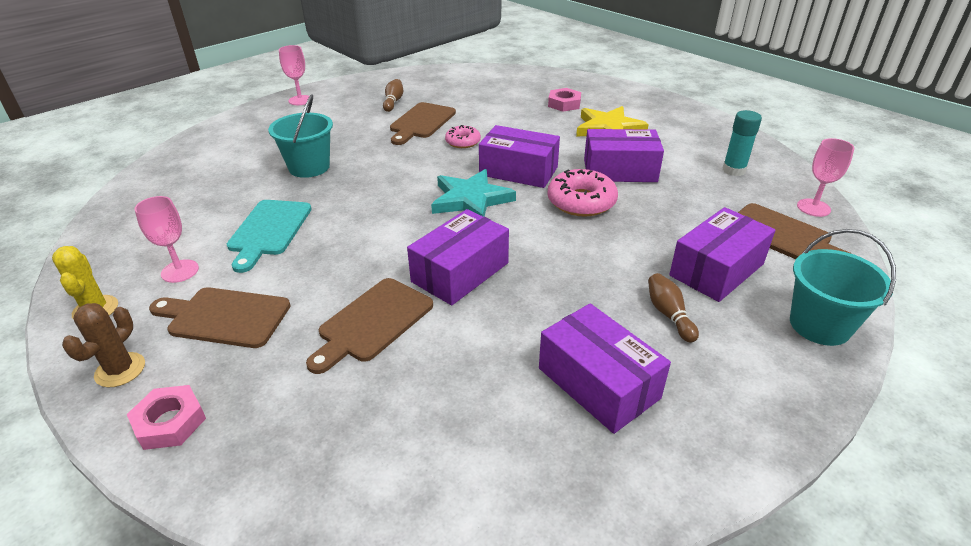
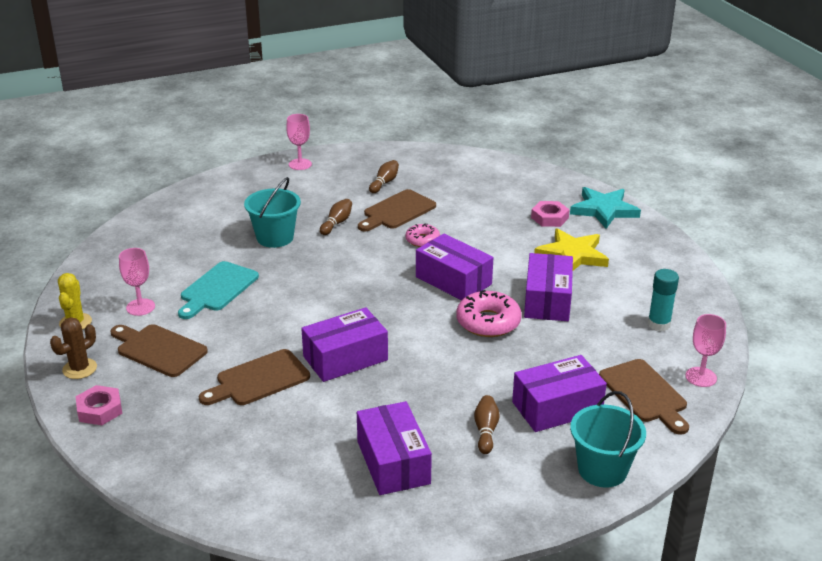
camera: 20 degrees right, 5 degrees down
turquoise star [431,169,516,217] -> turquoise star moved to [570,187,641,229]
purple box [584,129,664,182] -> purple box turned 75 degrees clockwise [524,253,573,321]
none -> brown bowling pin [320,199,352,235]

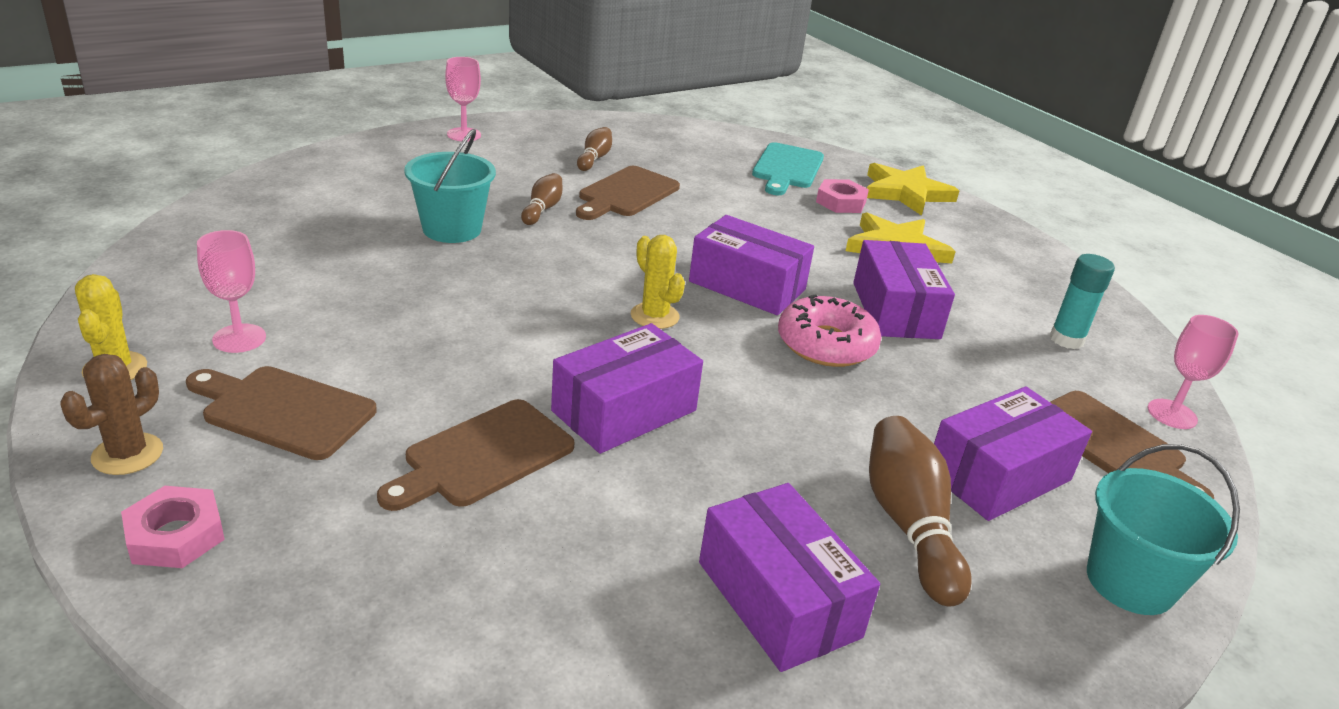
camera: 15 degrees left, 0 degrees up
turquoise cutting board [178,261,259,319] -> turquoise cutting board moved to [752,142,824,195]
pink donut [405,224,440,247] -> none
brown bowling pin [474,395,500,454] -> brown bowling pin [869,416,972,606], size x1.76
turquoise star [570,187,641,229] -> yellow star [867,163,959,216]
none -> yellow cactus [631,235,685,329]

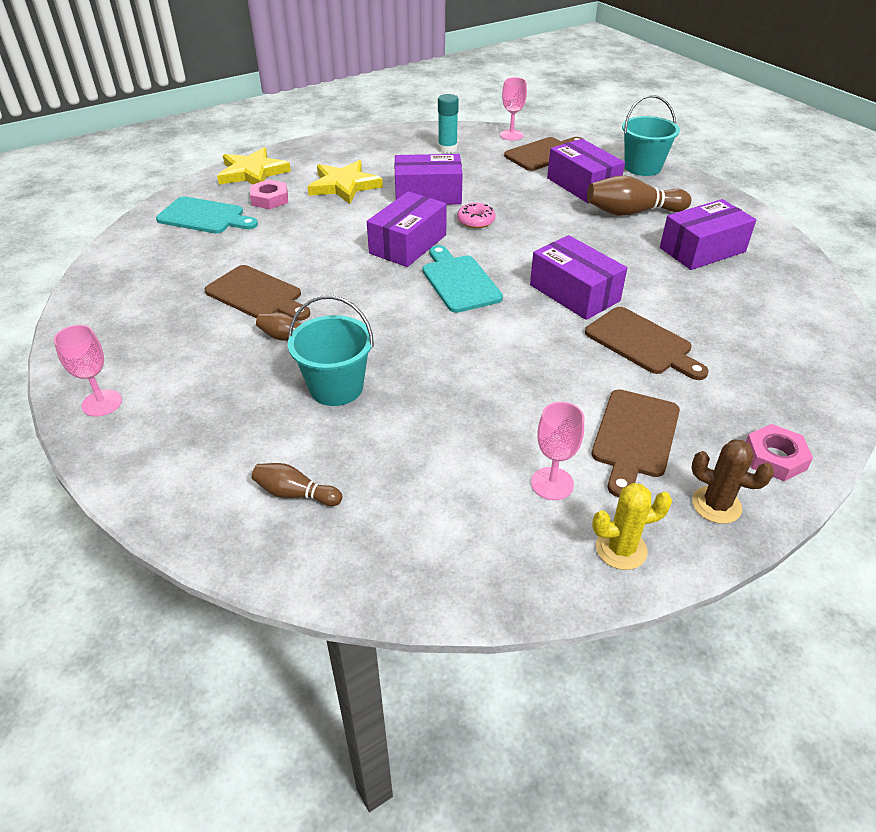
camera: 85 degrees left, 10 degrees up
brown bowling pin [577,127,612,171] -> brown bowling pin moved to [252,463,342,506]
yellow cactus [631,235,685,329] -> turquoise cutting board [423,245,503,313]
pink donut [778,294,882,367] -> pink donut [457,203,496,228], size x0.60

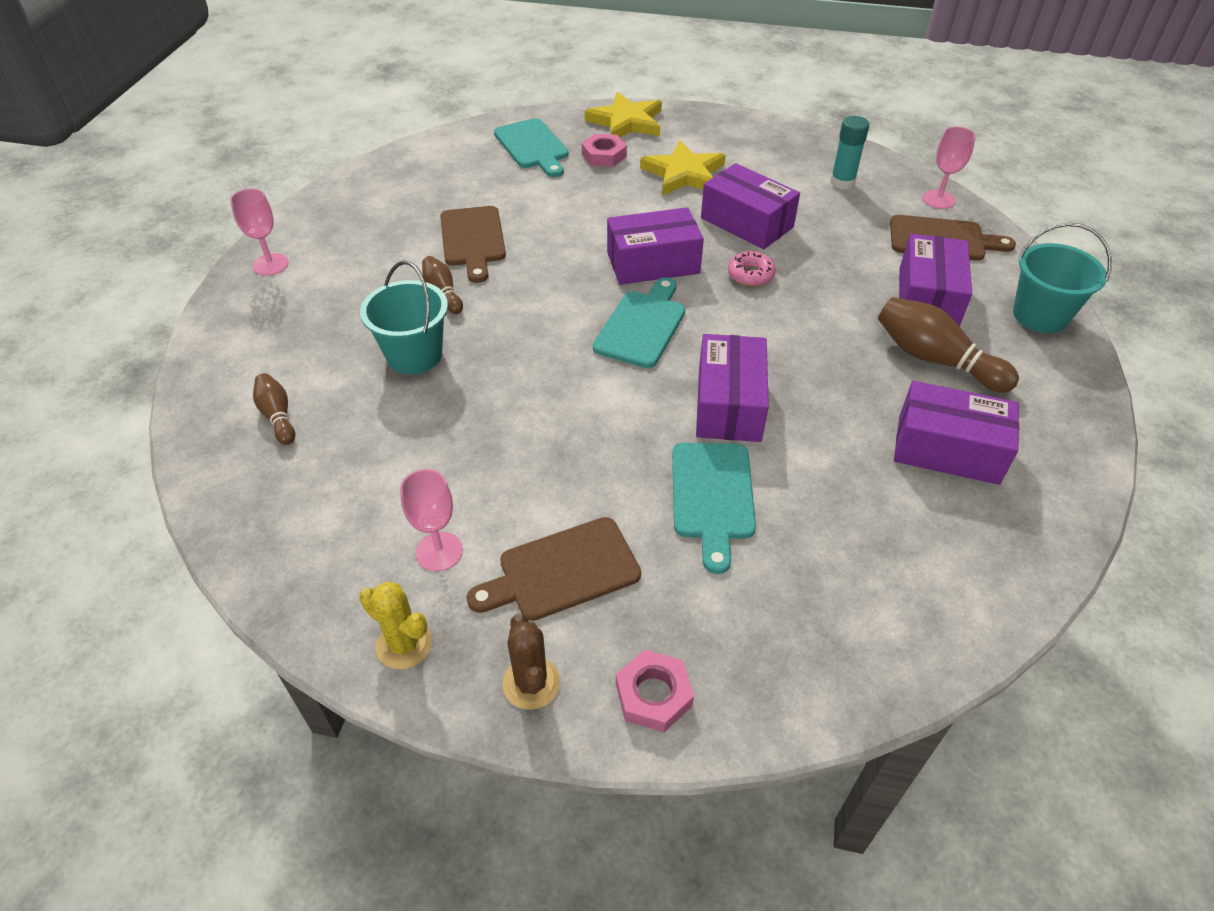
camera: 45 degrees right, 5 degrees up
brown cutting board [585,307,709,380] -> turquoise cutting board [672,443,756,574]

